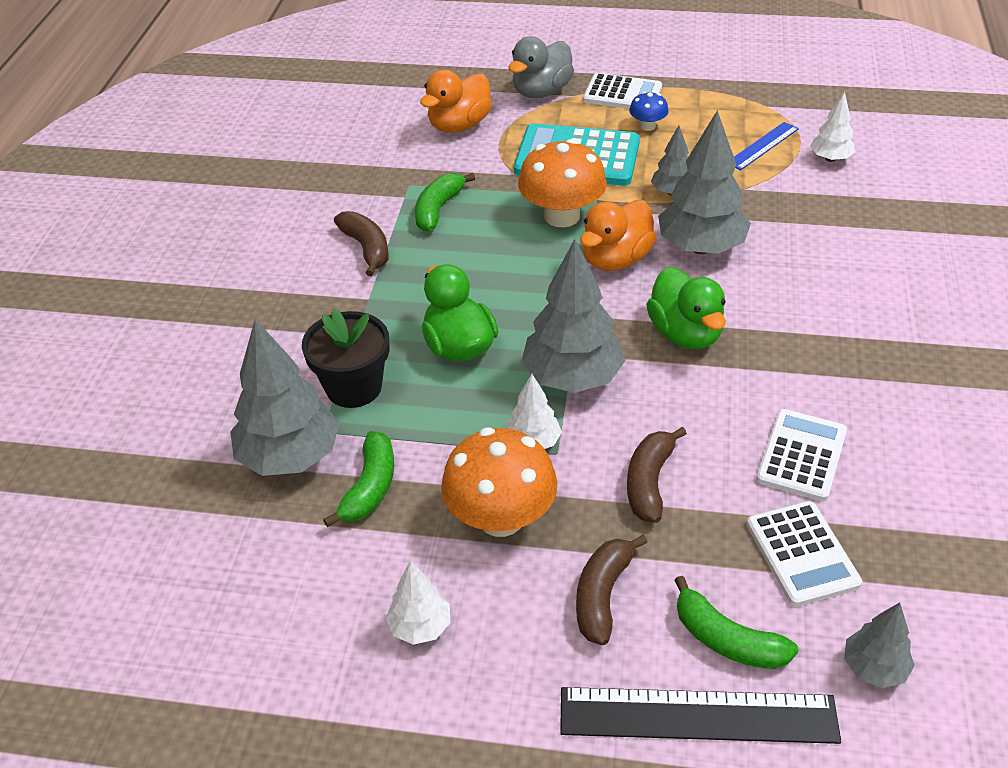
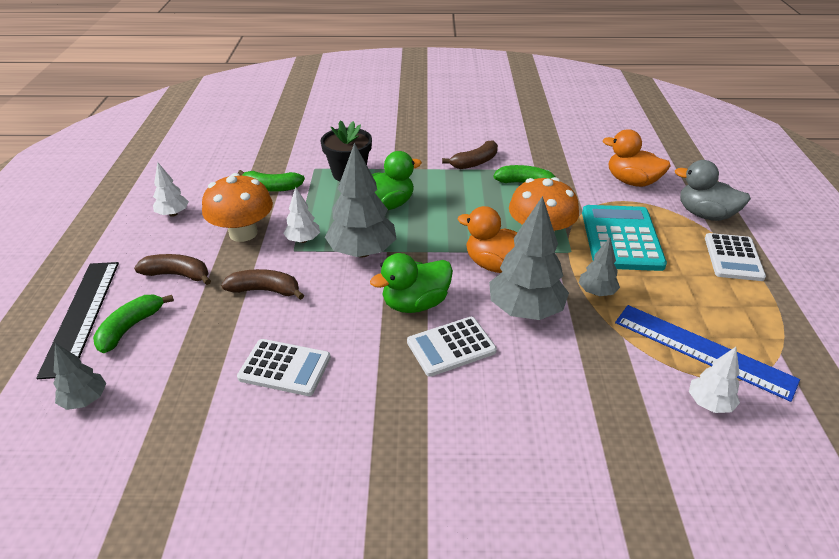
camera: 80 degrees right, 5 degrees down
grey tree [230,319,340,476] -> none
blue mushroom [629,91,669,131] -> none
blue ruler [734,122,799,170] -> blue ruler [615,305,800,402], size x1.76
white calculator [746,501,862,607] -> white calculator moved to [407,317,497,377]

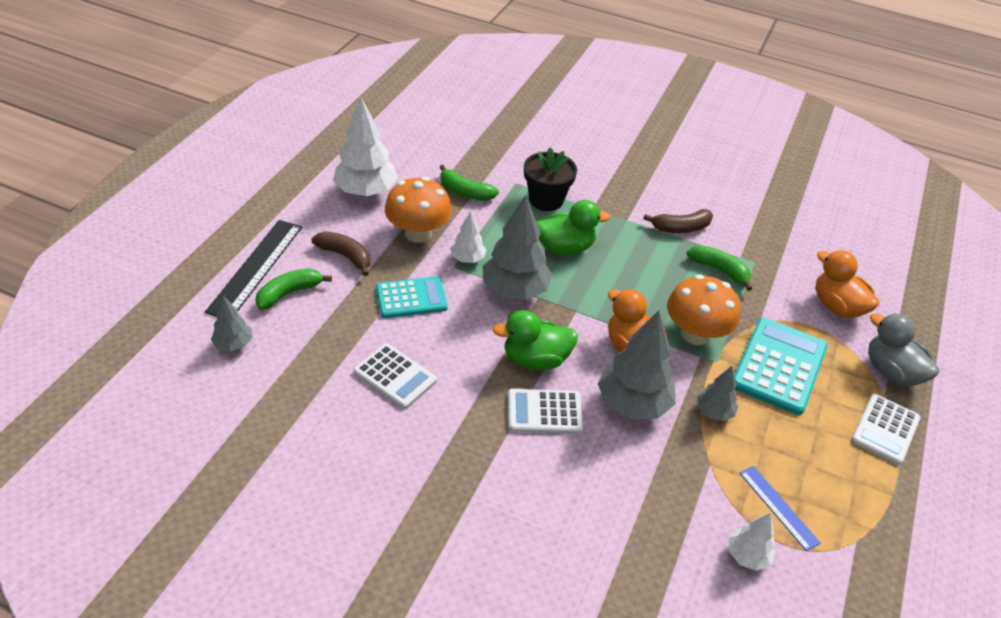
camera: 20 degrees right, 5 degrees up
white tree [153,162,189,217] -> white tree [333,97,398,197], size x1.89
brown banana [221,269,304,300] -> turquoise calculator [376,276,448,318]
blue ruler [615,305,800,402] -> blue ruler [740,466,821,551], size x0.57

